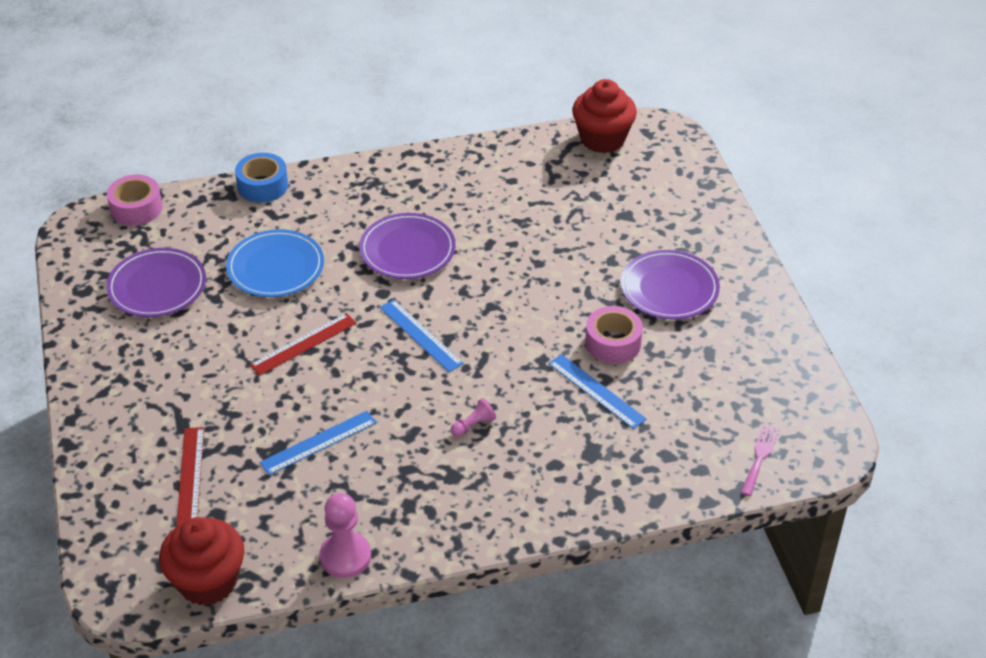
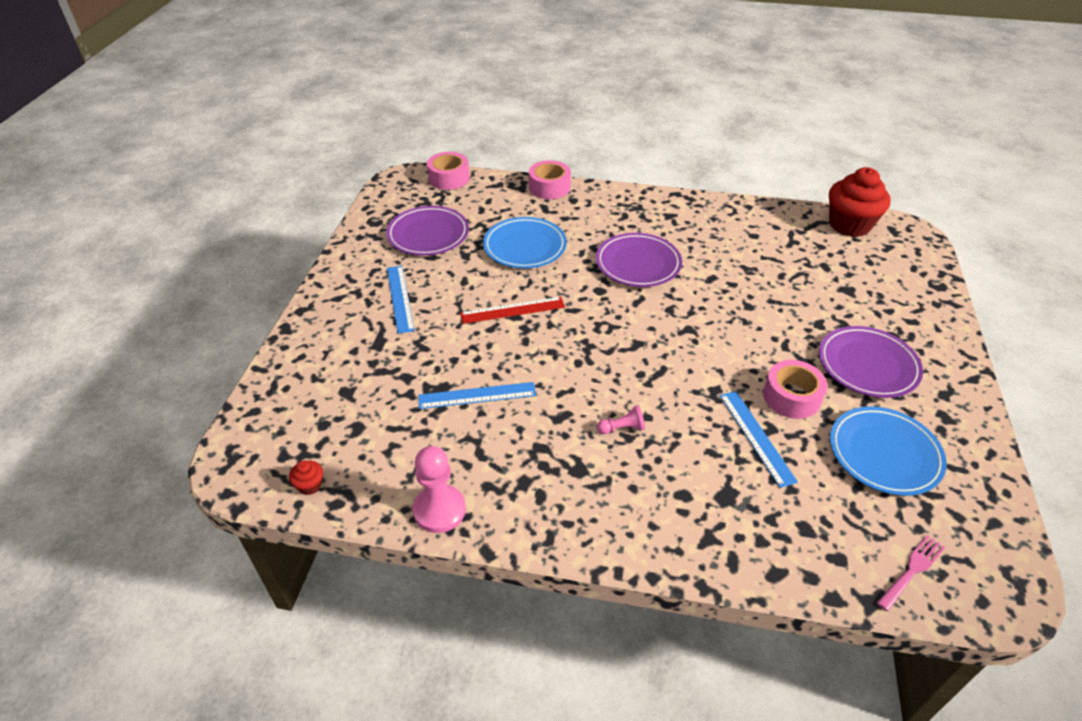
camera: 25 degrees right, 0 degrees up
red cupcake [159,517,244,606] -> red cupcake [289,460,323,495], size x0.41
red ruler [176,427,204,526] -> none
blue tape [235,153,288,203] -> pink tape [529,160,571,199]
blue ruler [380,299,464,372] -> blue ruler moved to [387,266,415,334]
none -> blue plate [830,406,947,496]

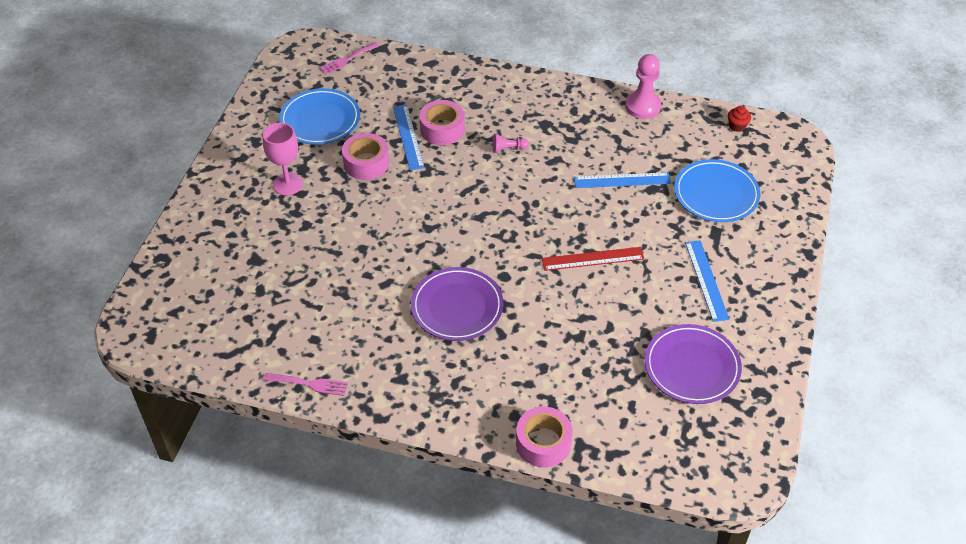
camera: 175 degrees left, 5 degrees up
pink tape [427,152,470,190] -> pink tape moved to [420,100,465,145]
blue plate [483,217,567,268] -> blue plate moved to [674,159,760,222]
purple plate [819,326,923,398] -> pink goblet [263,123,303,195]
red cupcake [829,167,891,237] -> none
none -> pink fork [264,373,348,396]

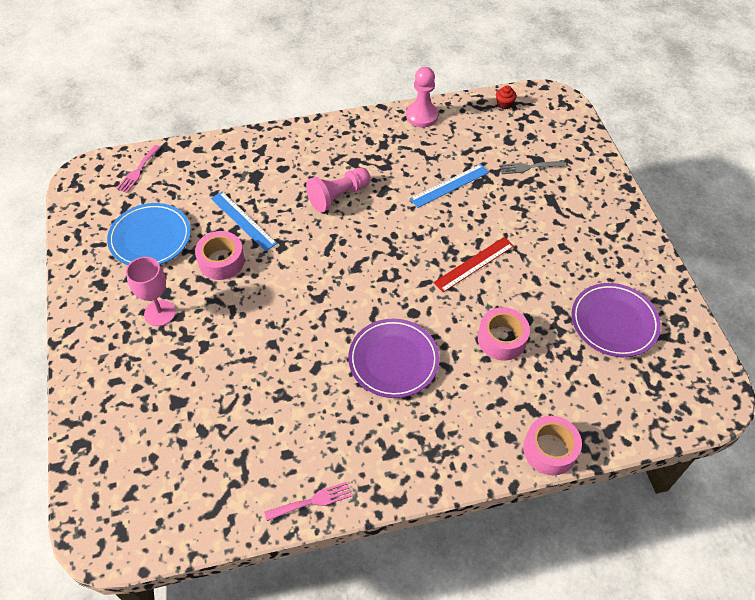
camera: 30 degrees left, 5 degrees up
pink tape [420,100,465,145] -> pink tape moved to [478,307,530,361]
pink pawn [493,133,529,153] -> pink pawn [306,168,371,213], size x1.90
blue plate [674,159,760,222] -> grey fork [499,161,565,174]
blue ruler [685,240,729,322] -> none

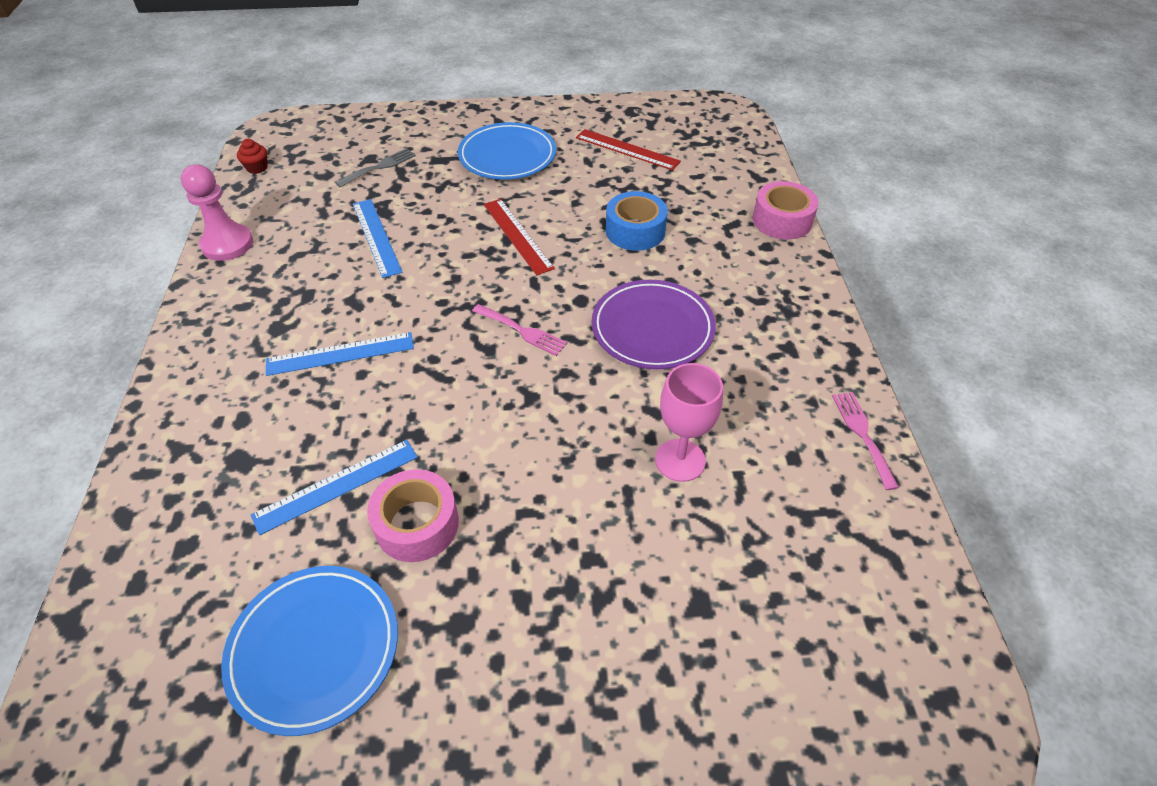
camera: 80 degrees left, 5 degrees down
pink fork [116,145,161,193] -> pink fork moved to [472,304,567,356]
pink goblet [126,257,176,326] -> pink goblet moved to [655,363,723,482]
pink pawn [306,168,371,213] -> blue ruler [266,332,414,376]
pink tape [478,307,530,361] -> blue tape [606,191,668,251]
grey fork [499,161,565,174] -> grey fork turned 135 degrees counterclockwise [335,148,416,187]
purple plate [571,283,661,357] -> red ruler [576,129,681,170]
none -> blue plate [458,122,556,180]

